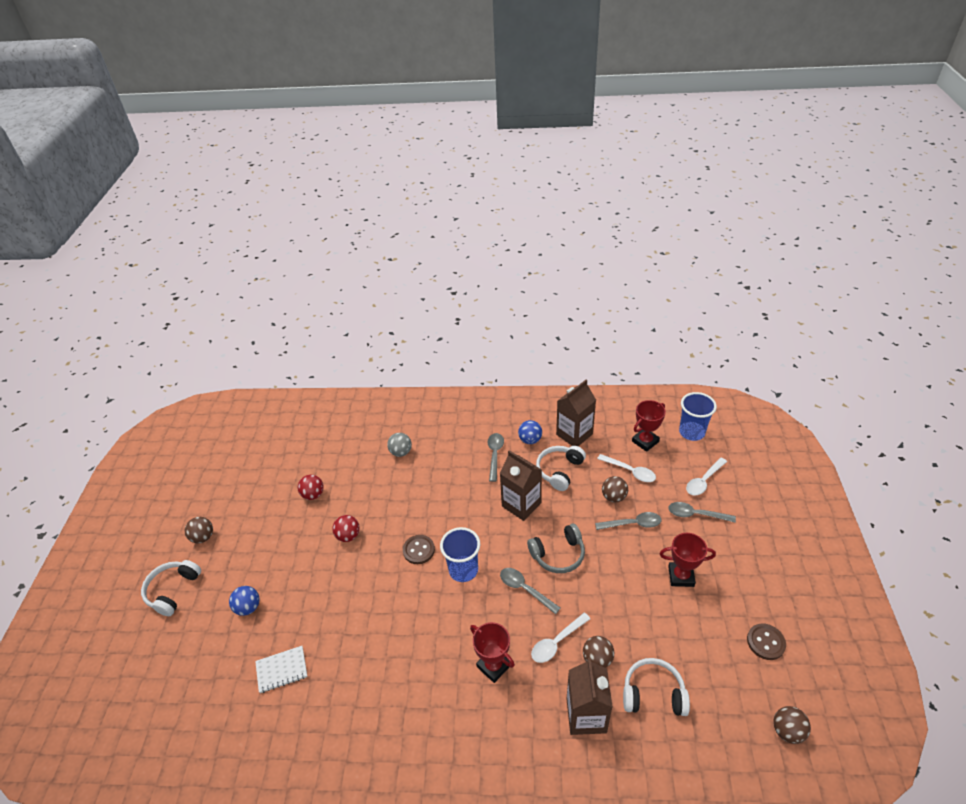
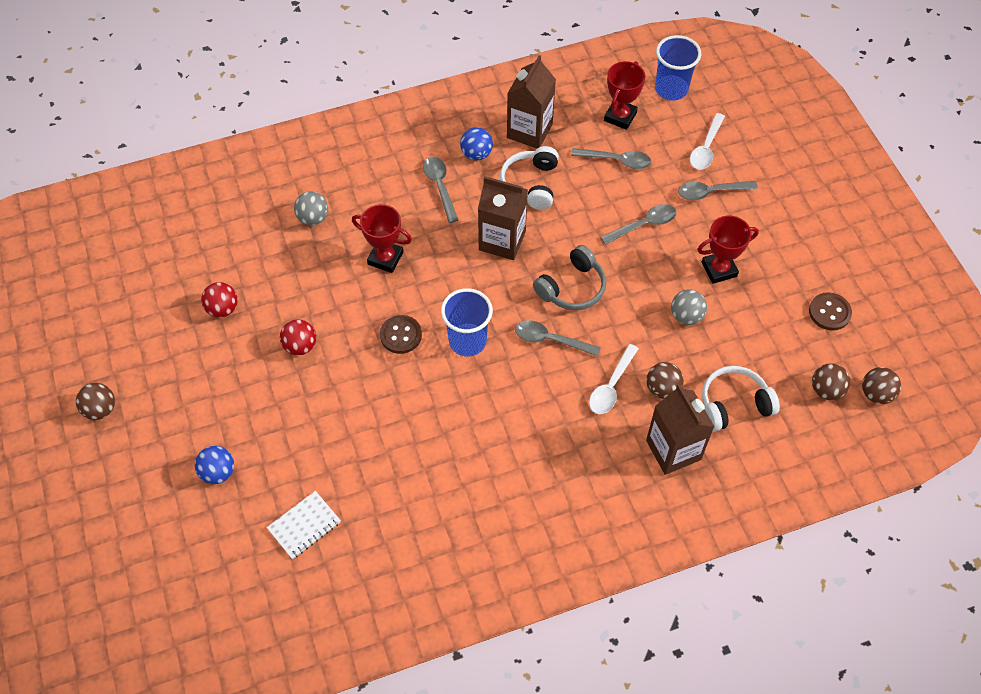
camera: 25 degrees left, 15 degrees up
white headphones [141,560,201,616] -> none
red trophy [470,622,515,683] -> red trophy moved to [352,204,412,273]
white spoon [597,454,656,482] -> grey spoon [571,148,651,169]
brown ball [602,476,628,503] -> brown ball moved to [812,363,850,400]
none -> grey ball [671,289,707,325]

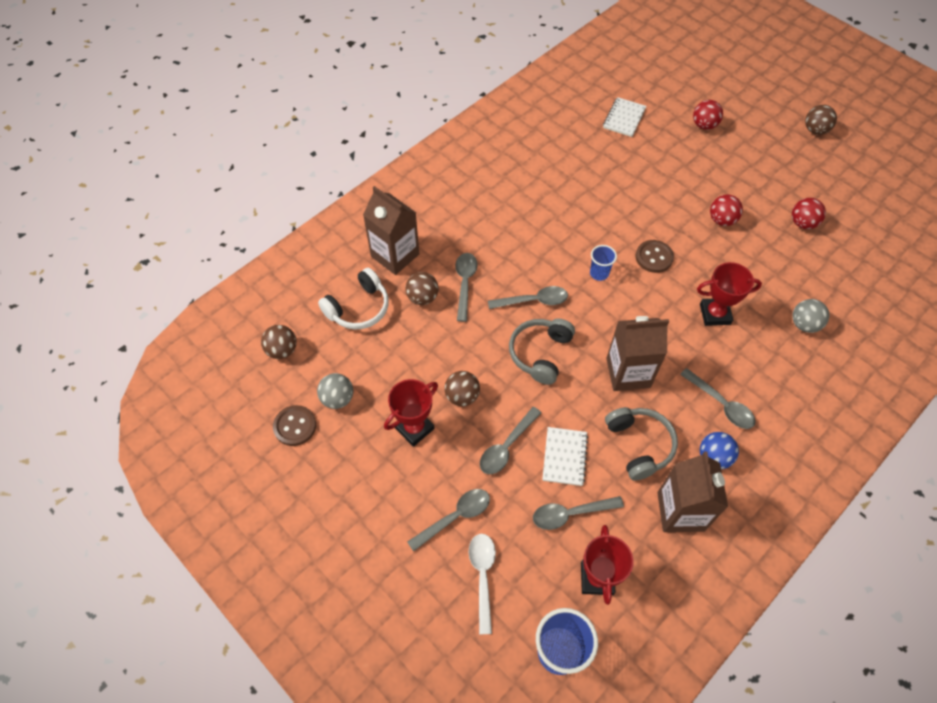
camera: 155 degrees right, 0 degrees up
blue ball [195,446,234,484] -> red ball [693,100,723,130]
blue cup [441,288,493,357] -> blue cup [590,245,617,281], size x0.57
white headphones [500,146,559,210] -> grey headphones [605,407,678,480]
white spoon [589,344,639,414] -> grey spoon [455,253,478,322]
grey ball [671,289,707,325] -> grey ball moved to [317,373,353,409]
brown ball [862,367,901,404] -> brown ball moved to [444,371,480,406]
none -> white notebook [542,427,588,486]

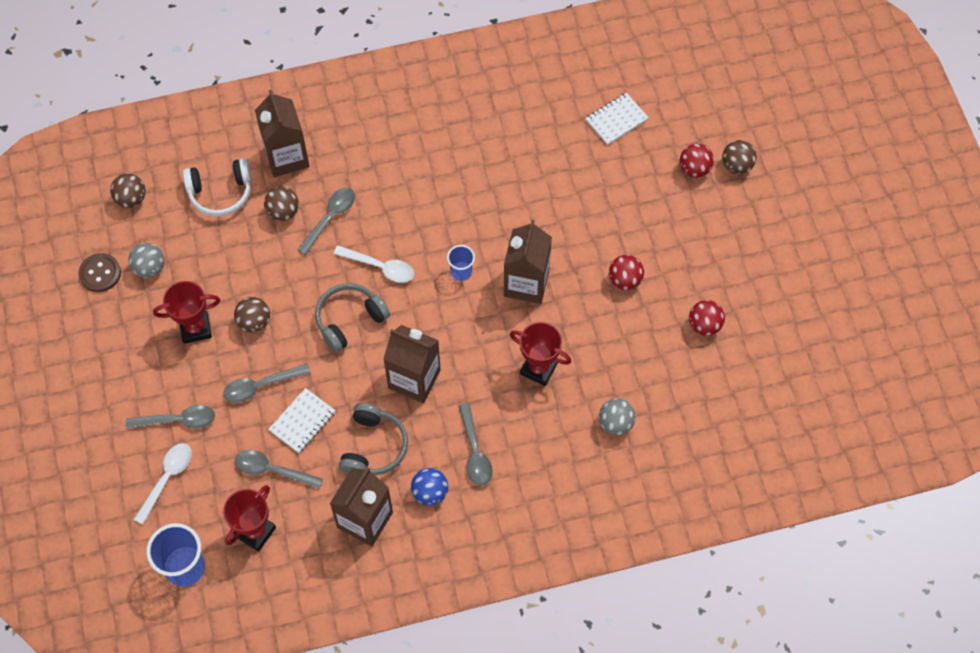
camera: 30 degrees right, 5 degrees up
grey spoon [488,286,568,309] -> white spoon [334,245,414,283]
brown button [635,240,674,273] -> brown carton [504,220,552,304]
brown ball [805,105,837,135] -> brown ball moved to [722,140,757,174]

